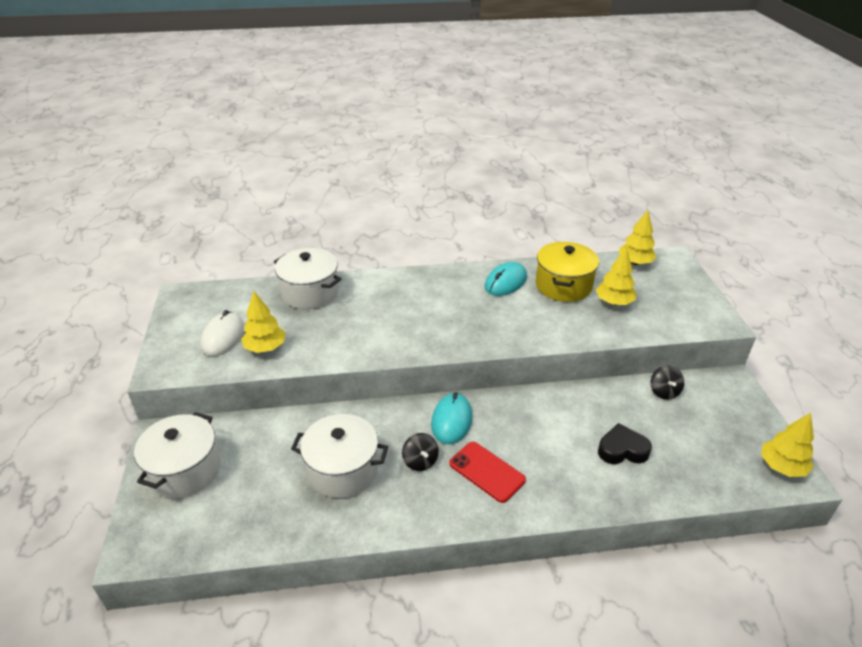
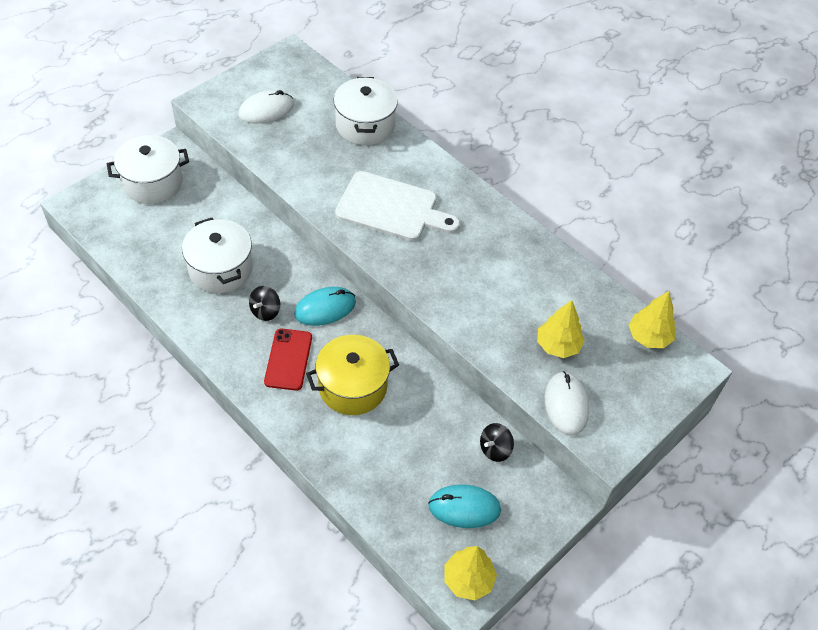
camera: 50 degrees right, 15 degrees up
yellow tree [241,291,286,353] -> none
turquoise mouse [485,262,527,296] -> turquoise mouse moved to [428,485,501,528]
yellow pot [536,242,599,302] -> yellow pot moved to [306,335,399,415]
black heart [598,423,652,464] -> none
none -> white cutting board [335,171,460,241]
none -> white mouse [545,371,589,436]

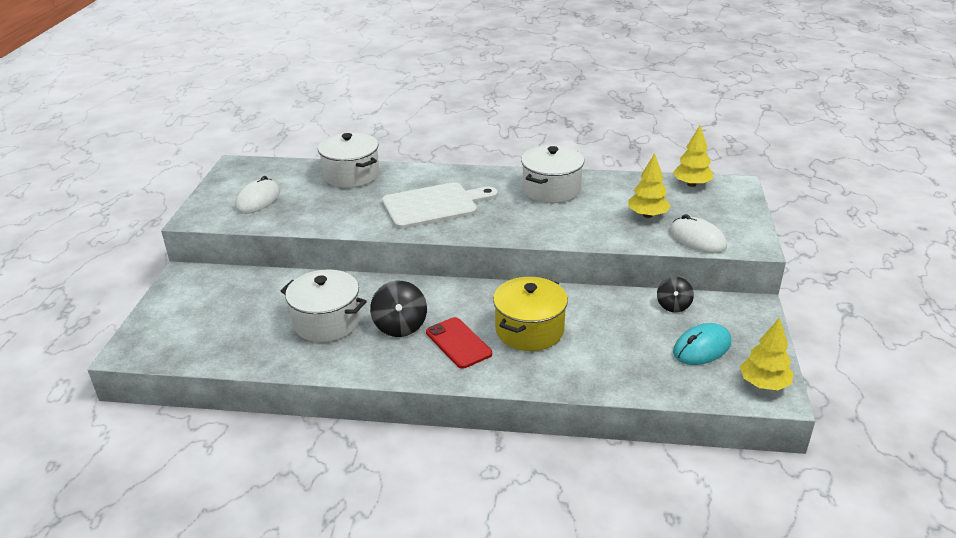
camera: 35 degrees left, 20 degrees down
white pot [107,135,189,204] -> white pot moved to [521,145,584,203]
black spinning top [249,286,280,321] -> black spinning top [370,281,427,337], size x1.53
turquoise mouse [294,287,356,326] -> none

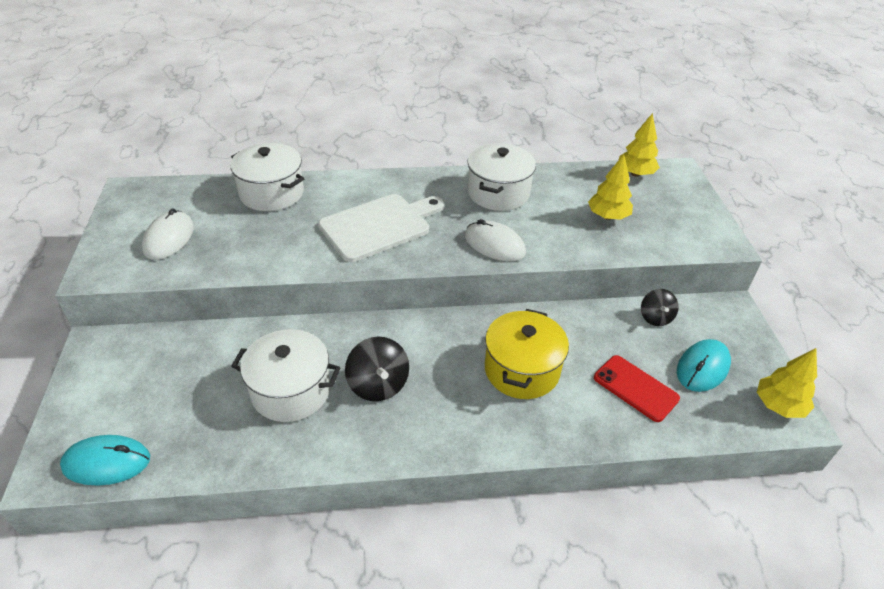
camera: 15 degrees left, 10 degrees up
red phone [426,317,492,369] -> red phone moved to [594,355,680,422]
white mouse [669,214,727,253] -> white mouse moved to [465,219,526,261]
none -> turquoise mouse [60,435,150,486]

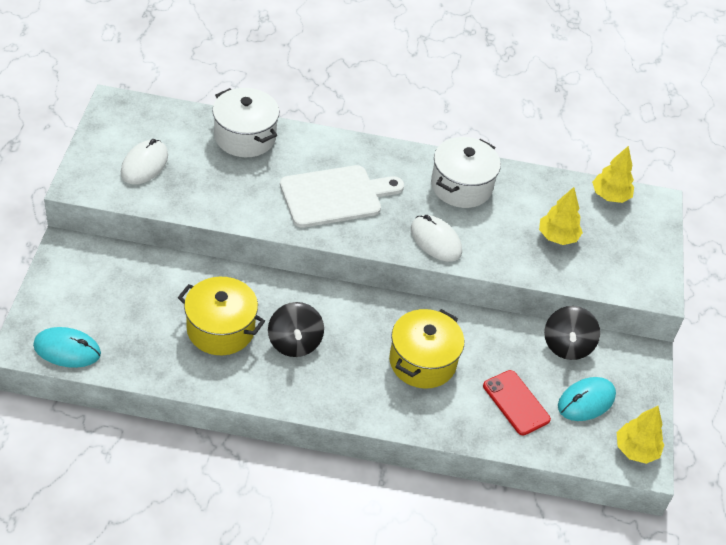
camera: 10 degrees right, 5 degrees up
white pot [231,329,341,422] -> yellow pot [178,277,265,355]
black spinning top [641,289,679,326] -> black spinning top [544,306,600,360], size x1.53

